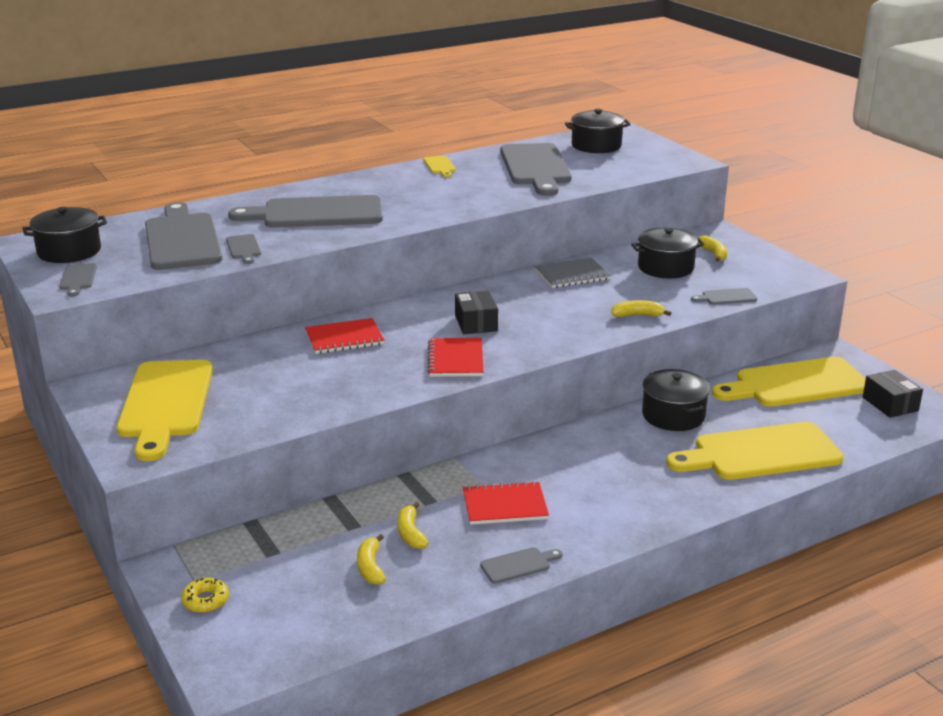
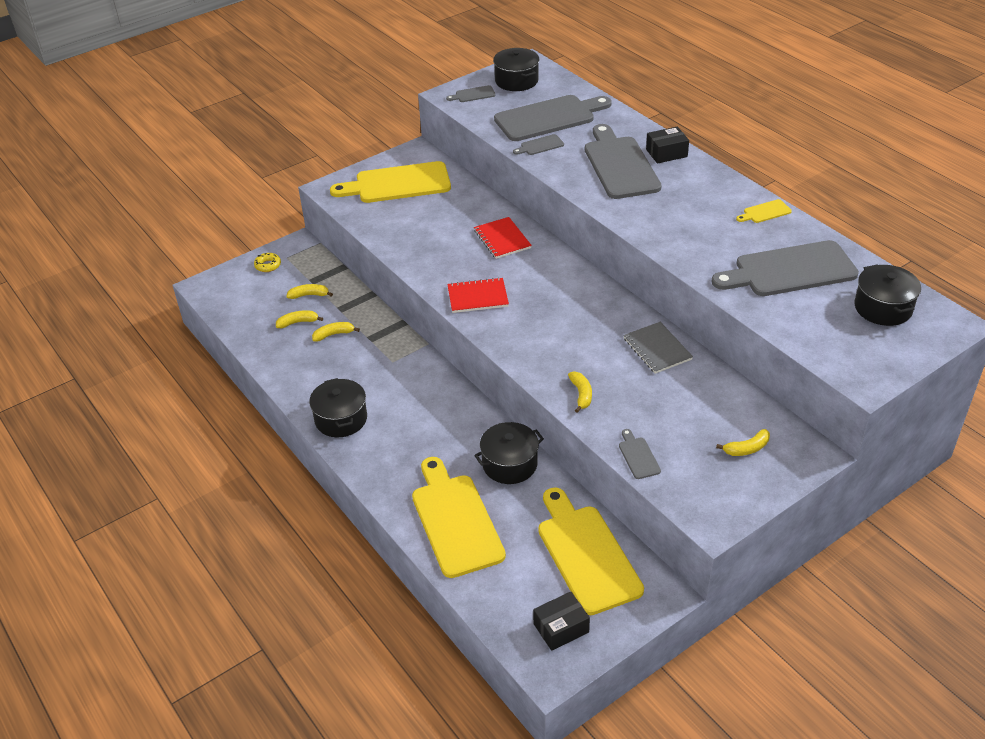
camera: 85 degrees right, 15 degrees up
black box [455,290,498,334] -> black box moved to [646,127,689,164]
red notebook [463,481,549,525] -> none
grey cutting board [480,547,562,584] -> none
black pot [631,228,704,278] -> black pot moved to [309,378,367,437]
none -> yellow banana [286,284,333,299]

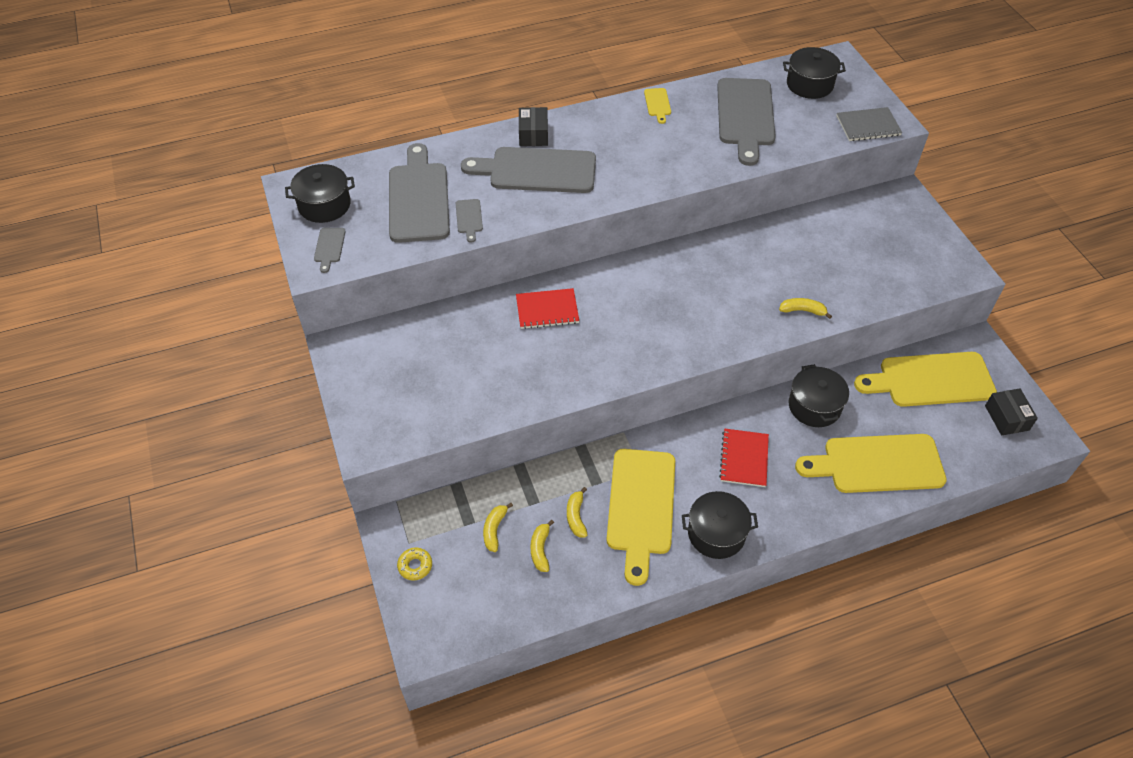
camera: 75 degrees left, 10 degrees up
yellow cutting board [330,161,451,203] -> yellow cutting board moved to [606,449,675,586]
red notebook [447,277,509,313] -> red notebook moved to [719,429,769,487]
grey cutting board [619,429,661,479] -> none
grey notebook [623,322,693,374] -> grey notebook moved to [836,107,902,141]
yellow banana [716,429,770,456] -> none

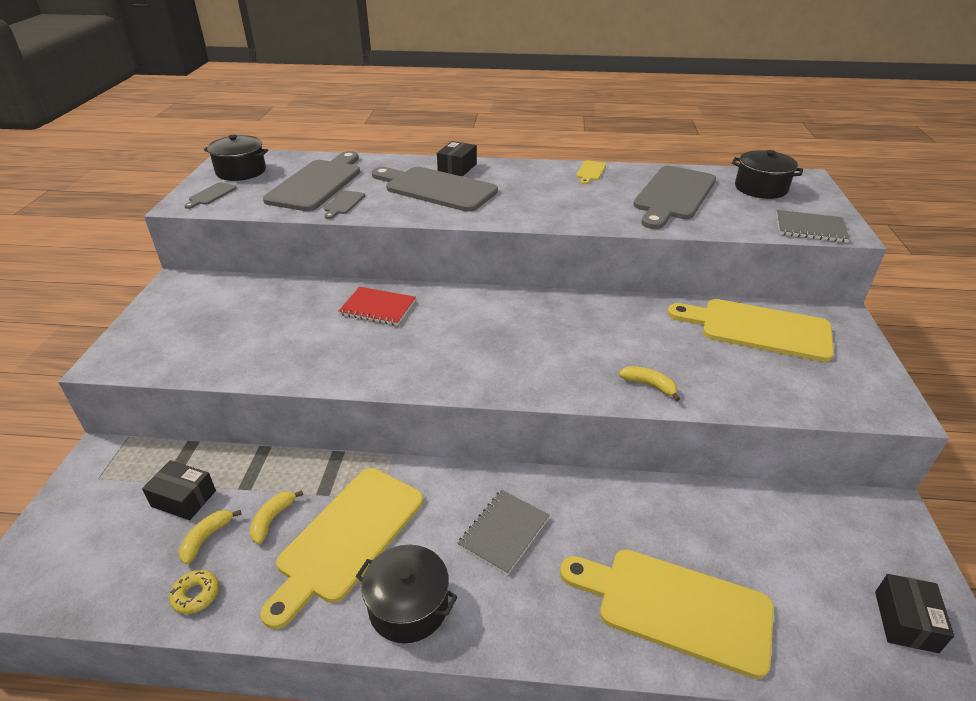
camera: 25 degrees right, 15 degrees down
yellow donut [397,548,432,580] -> yellow donut moved to [169,570,219,614]
yellow banana [483,503,513,552] -> black box [142,460,216,520]
red notebook [719,429,769,487] -> grey notebook [457,490,550,575]
black pot [789,364,849,427] -> none
yellow cutting board [854,352,997,407] -> yellow cutting board moved to [668,299,834,362]

